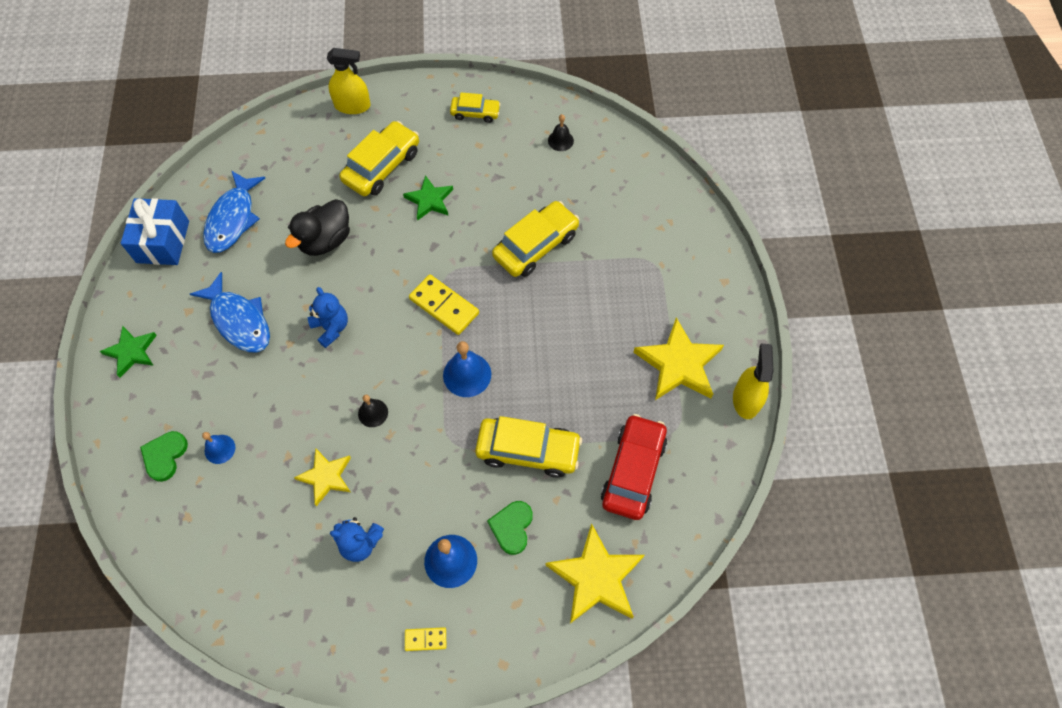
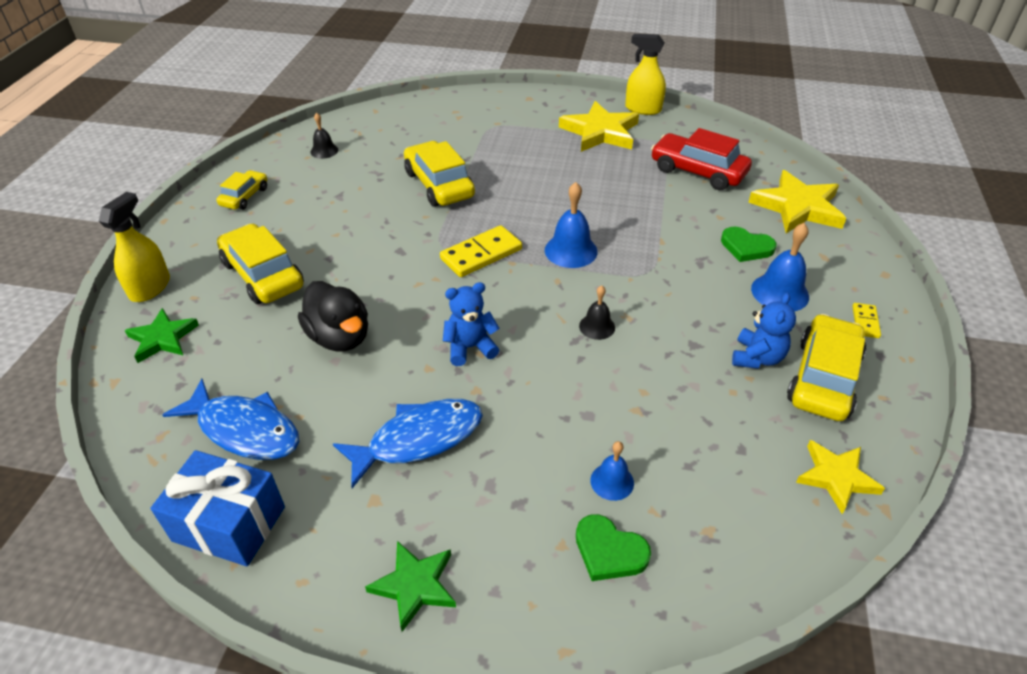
camera: 75 degrees left, 20 degrees down
yellow star [294,448,351,506] -> yellow star moved to [796,440,885,514]
green star [403,175,453,221] -> green star moved to [124,308,199,363]
yellow car [475,416,582,478] -> yellow car moved to [787,314,866,421]

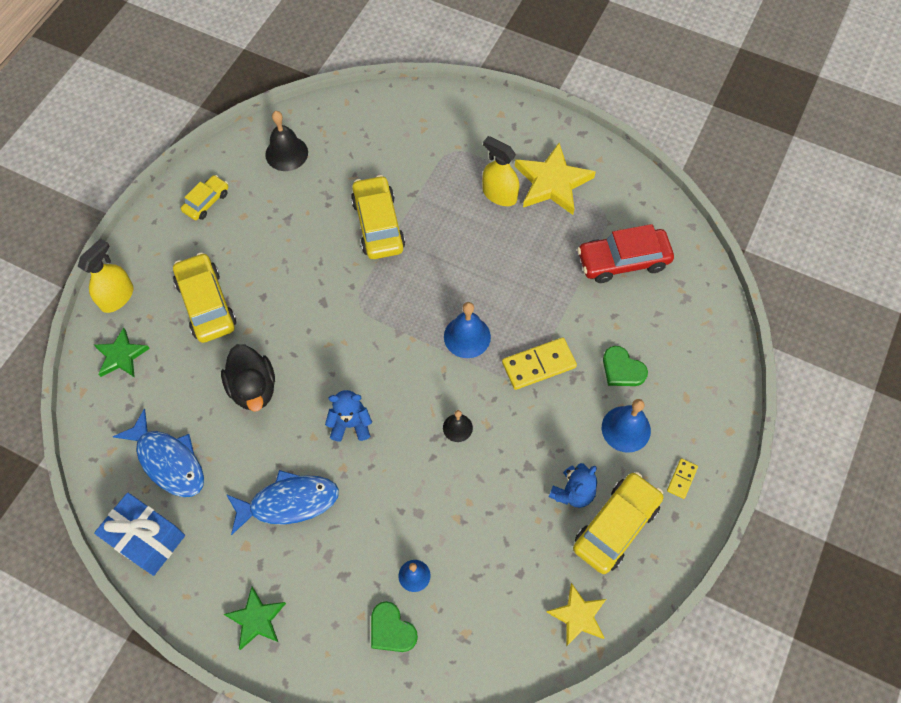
camera: 15 degrees right, 20 degrees up
black bell [310,113,338,159] -> black bell [265,111,308,171], size x1.64
yellow domino [440,225,522,277] -> yellow domino moved to [502,338,577,390]
yellow spray bottle [625,34,666,115] -> yellow spray bottle moved to [482,136,519,206]
red car [651,128,752,190] -> red car turned 60 degrees counterclockwise [577,224,674,283]
yellow star [748,170,846,233] -> none

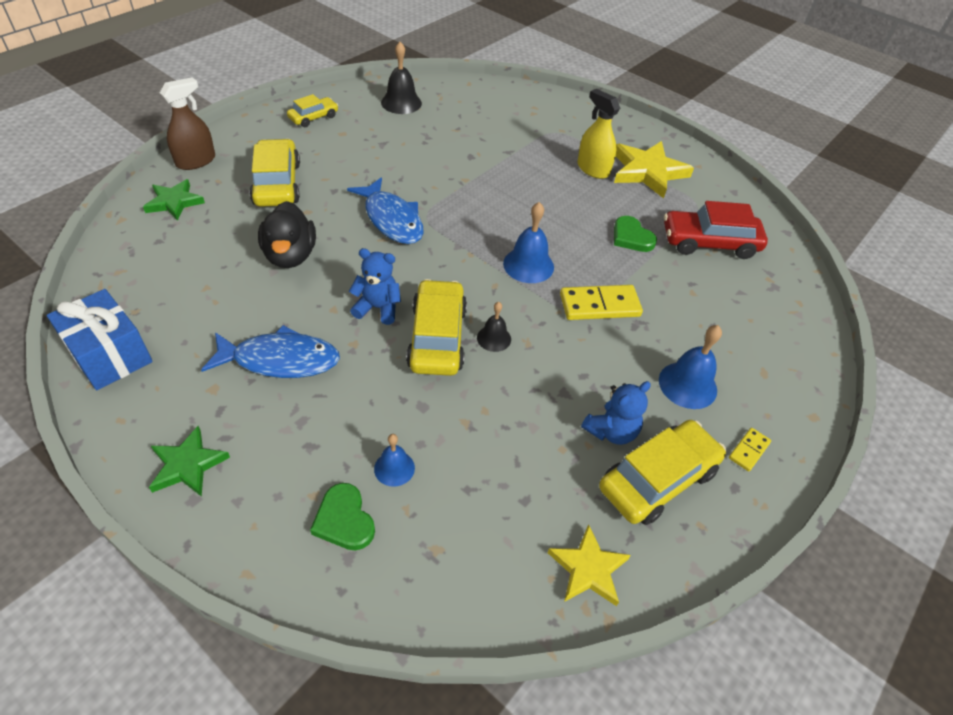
camera: 10 degrees right, 15 degrees down
yellow spray bottle [78,238,134,313] -> brown spray bottle [160,77,215,170]
blue fish [113,409,204,497] -> blue fish moved to [347,177,424,244]
yellow car [351,175,405,259] -> yellow car moved to [406,279,467,376]
green heart [603,346,648,386] -> green heart moved to [614,216,657,252]

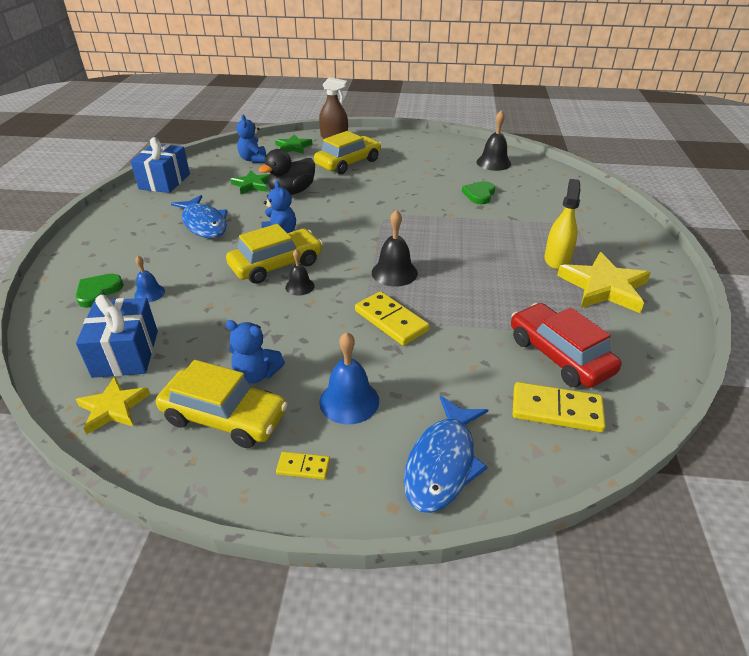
camera: 60 degrees right, 10 degrees down
green star [149,426,230,497] -> green star moved to [230,170,270,194]
yellow car [287,94,338,127] -> none
blue fish [347,177,424,244] -> blue fish moved to [404,395,488,513]
blue bell [503,202,554,283] -> black bell [372,210,418,287]
green heart [614,216,657,252] -> green heart moved to [462,181,495,204]
none -> blue gift [76,295,158,378]
none -> blue teddy bear [236,115,267,163]
none -> yellow domino [513,382,606,432]

